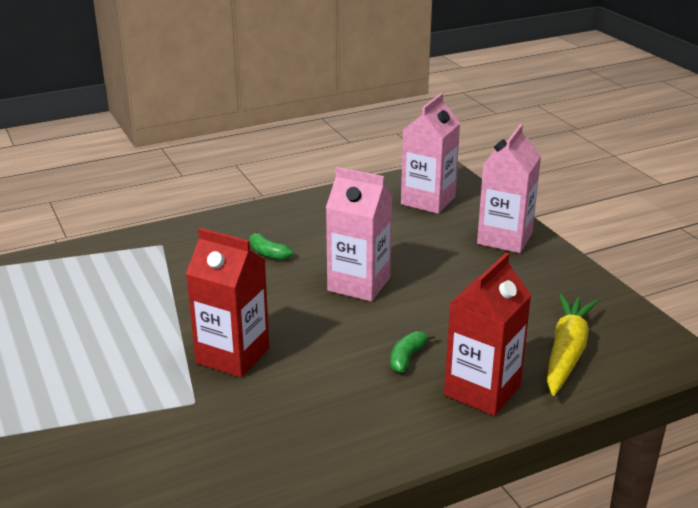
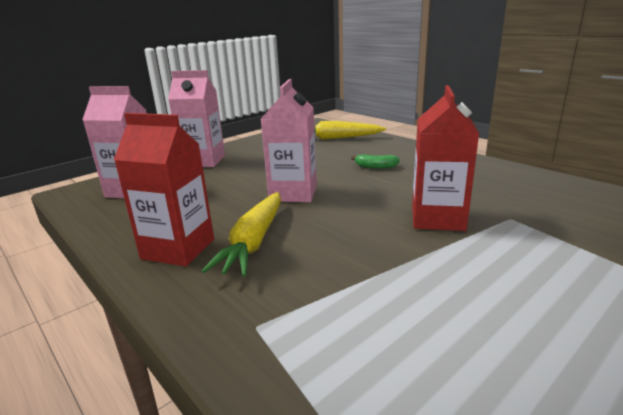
camera: 105 degrees left, 5 degrees down
green banana [249,231,293,260] -> yellow carrot [202,192,281,277]
red carton [444,253,531,416] -> red carton moved to [114,113,214,266]

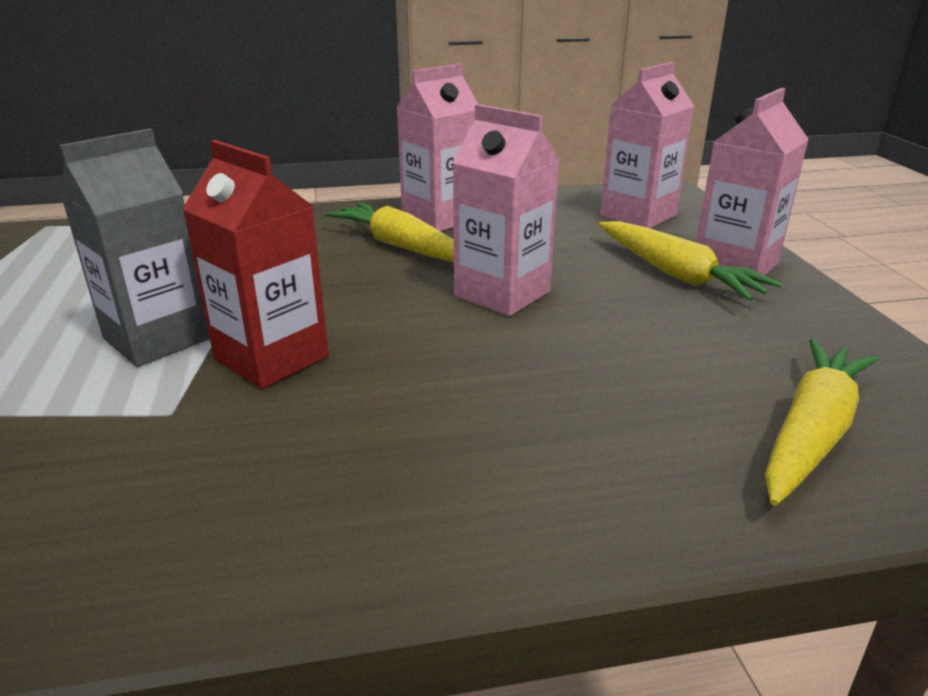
camera: 120 degrees right, 5 degrees up
red carton [114,113,214,266] -> pink carton [396,63,478,231]
green banana [351,154,400,169] -> none
none -> grey carton [59,128,210,367]
none -> yellow carrot [599,221,782,301]

